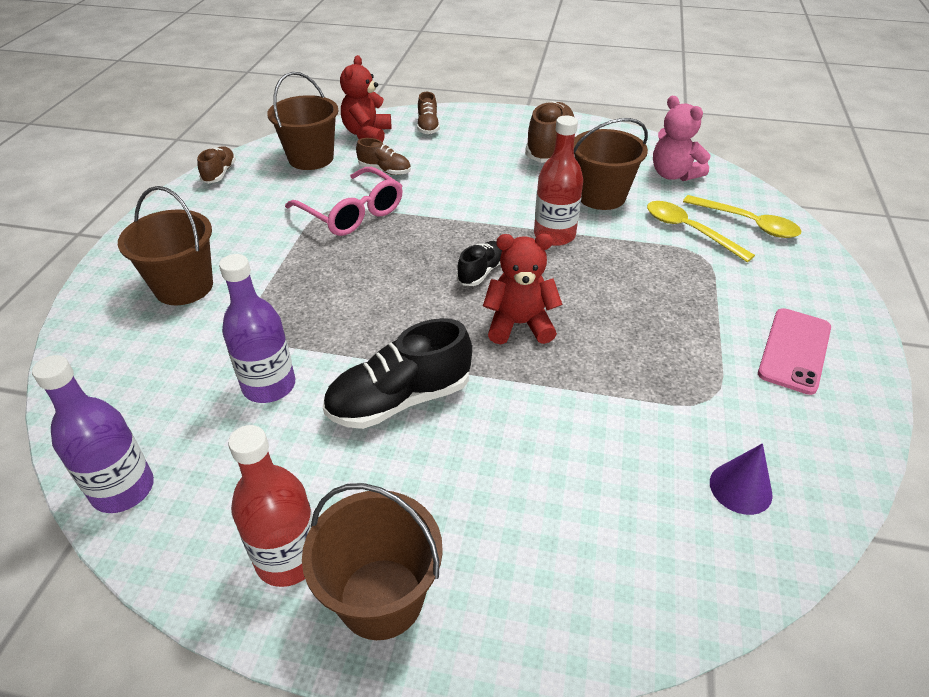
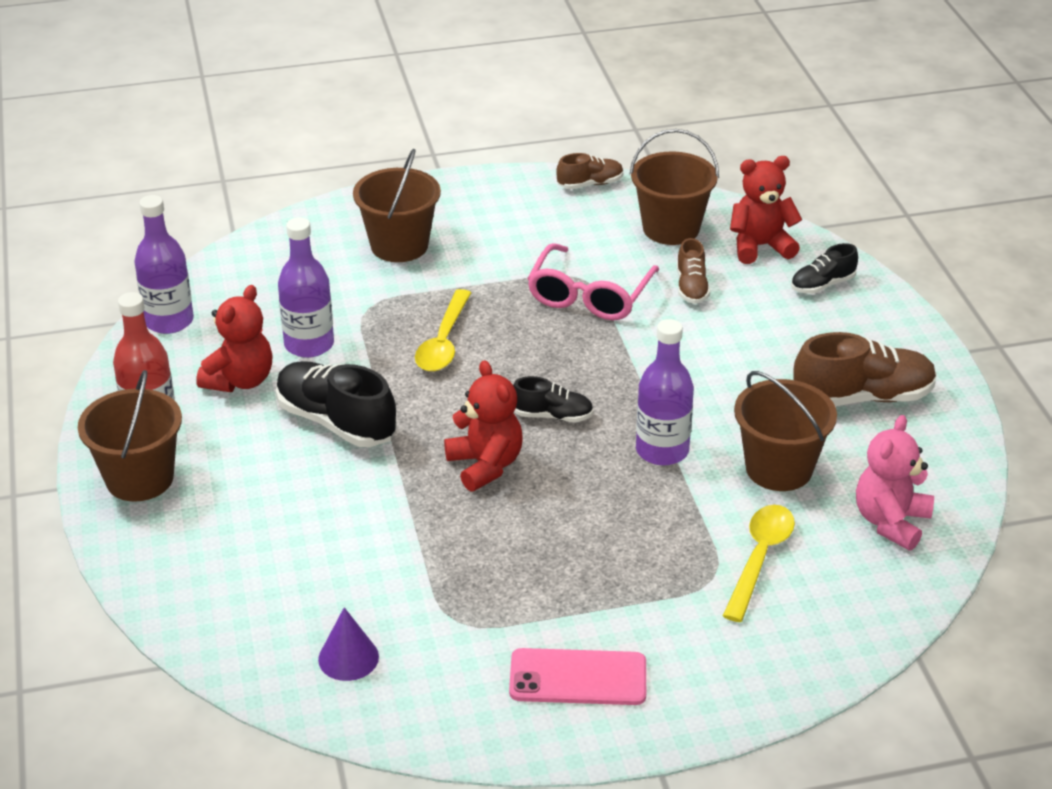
camera: 65 degrees right, 5 degrees down
brown shoe [417,92,440,134] -> black shoe [791,243,858,294]
red bottle [534,116,583,246] -> purple bottle [636,319,694,466]
yellow spoon [683,195,801,238] -> yellow spoon moved to [415,289,471,372]
none -> red teddy bear [196,285,273,392]

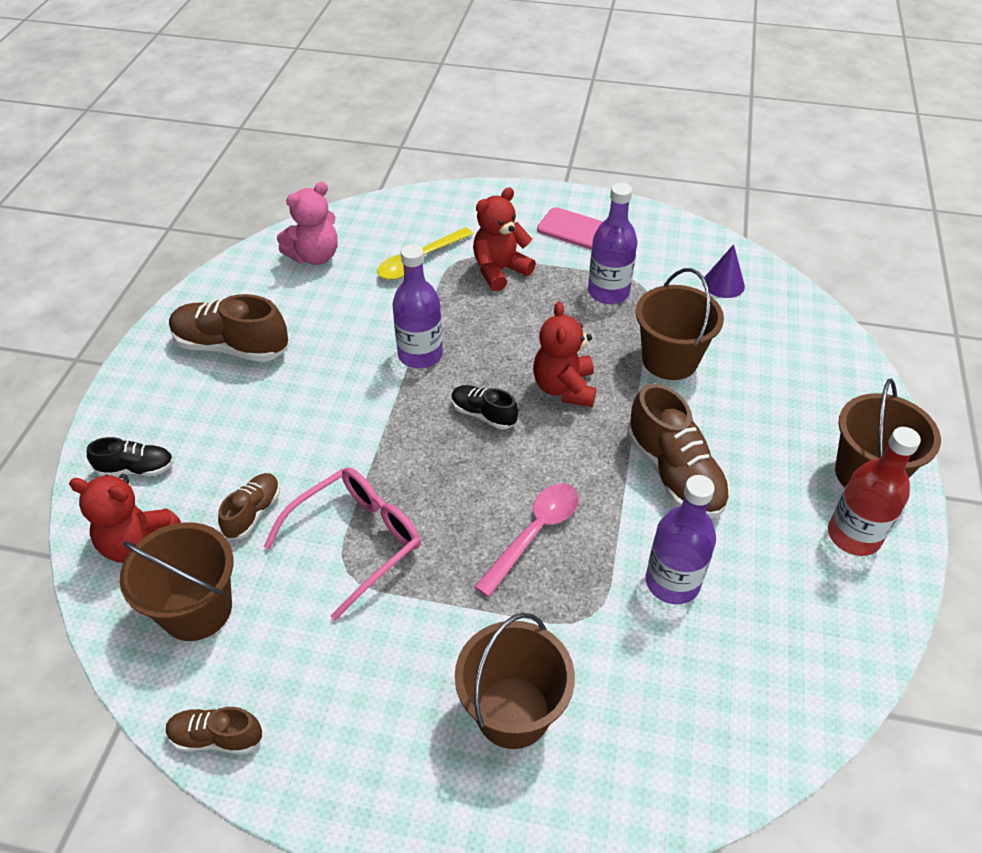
camera: 155 degrees left, 10 degrees up
purple bottle [134,195,194,334] -> purple bottle moved to [588,183,638,304]
red teddy bear [196,285,273,392] -> red teddy bear moved to [473,187,536,291]
black shoe [276,361,397,447] -> brown shoe [627,383,730,518]
yellow spoon [415,289,471,372] -> pink spoon [474,483,579,597]
brown bucket [734,371,837,491] -> brown bucket moved to [636,268,724,380]

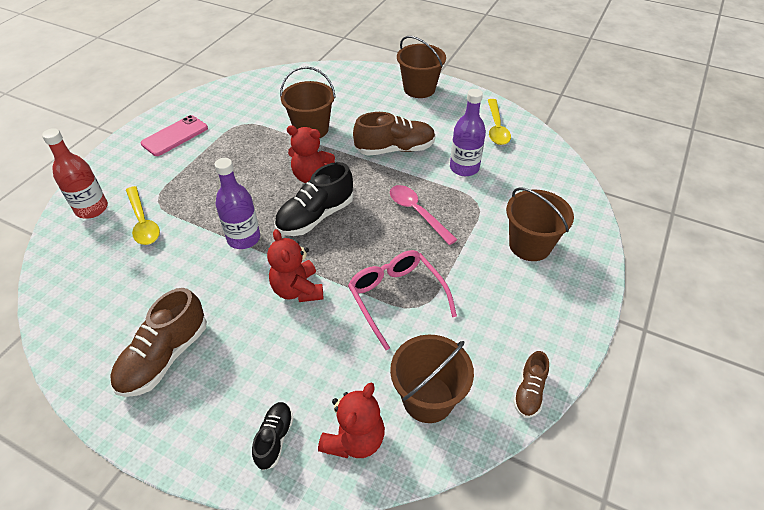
camera: 75 degrees left, 0 degrees up
brown shoe [218,473,280,540] -> none
pink teddy bear [277,182,338,265] -> none
black shoe [451,385,518,430] -> black shoe [274,162,353,236], size x1.80
red teddy bear [473,187,536,291] -> red teddy bear moved to [267,229,324,302]
purple bottle [588,183,638,304] -> none
purple cone [703,244,745,298] -> none
red bottle [828,427,921,556] -> red bottle moved to [42,128,108,219]
none -> yellow spoon [488,99,511,145]

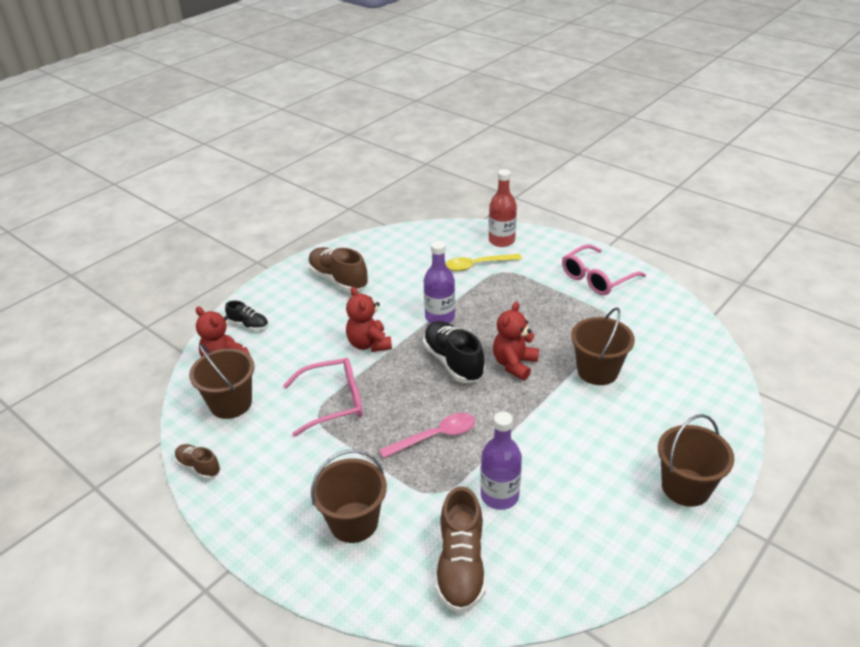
camera: 105 degrees right, 10 degrees down
pink phone [141,115,208,156] -> pink glasses [562,245,646,295]
red teddy bear [267,229,324,302] -> red teddy bear turned 105 degrees counterclockwise [346,287,392,352]
brown shoe [353,112,436,156] -> brown shoe moved to [435,486,486,613]
yellow spoon [488,99,511,145] -> none

